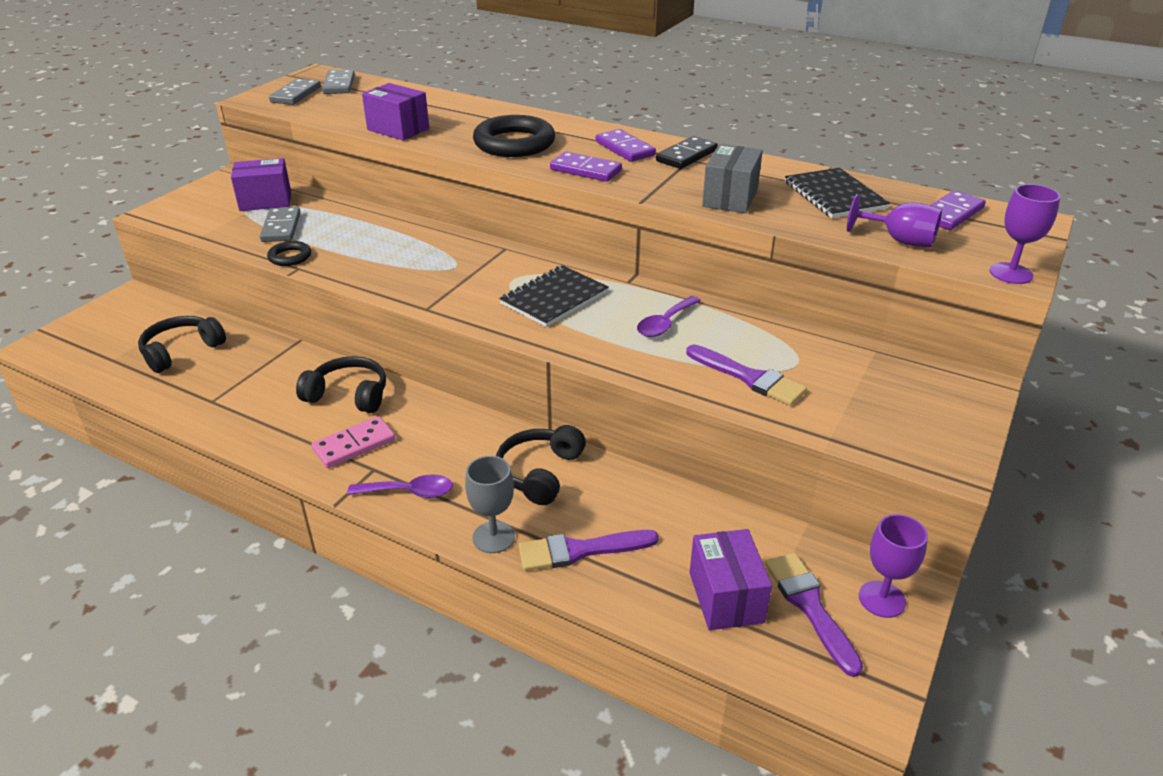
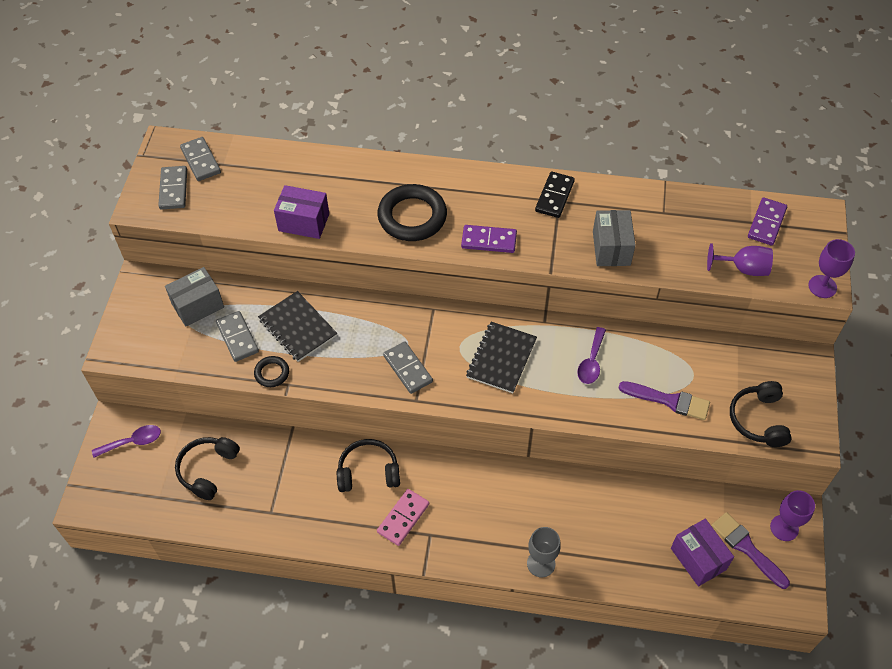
camera: 20 degrees left, 20 degrees up
purple box [231,158,291,211] -> grey box [165,267,224,326]
purple spoon [347,474,453,498] -> purple spoon moved to [92,425,161,458]
black headphones [496,425,586,505] -> black headphones moved to [730,381,792,447]
purple brush [518,530,659,571] -> none
purple domino [596,129,656,162] -> none
black notebook [785,168,890,218] -> black notebook moved to [258,291,337,362]
none -> grey domino [383,342,433,394]

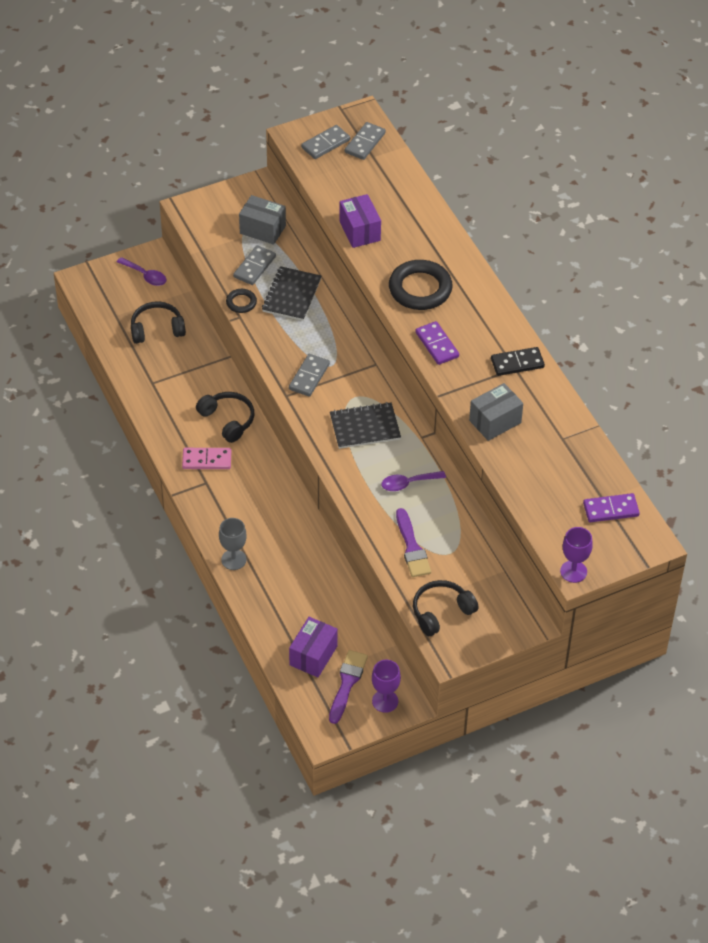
camera: 55 degrees right, 5 degrees down
purple goblet [707,243,773,276] -> none

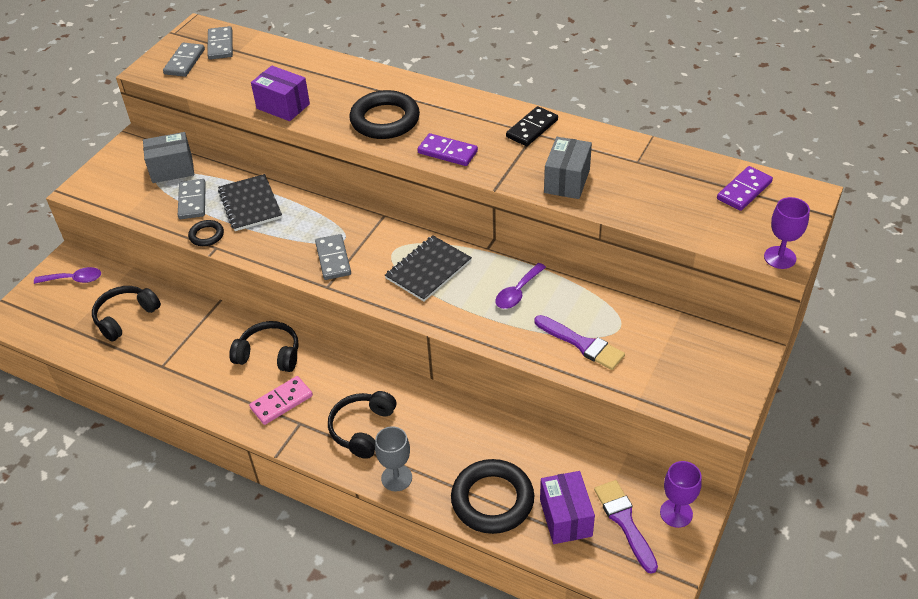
camera: 35 degrees left, 5 degrees down
black headphones [413,580,479,636] -> black headphones moved to [328,391,396,459]
none -> black ring [451,459,534,534]

